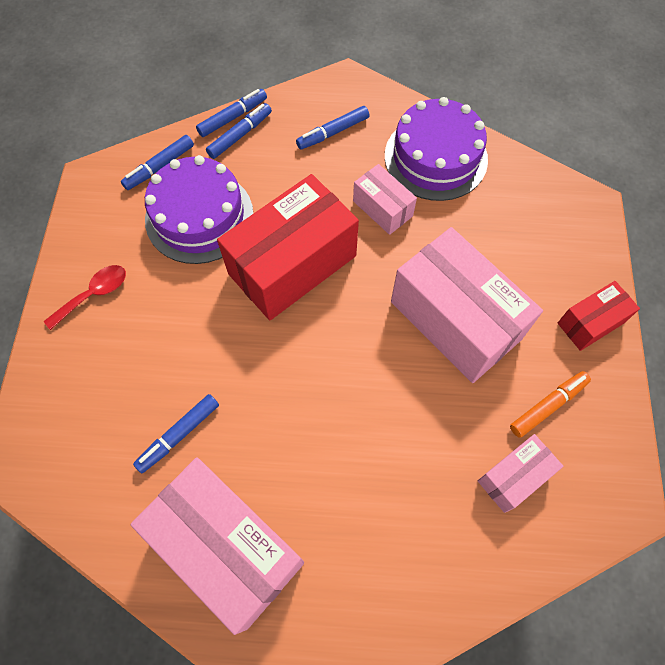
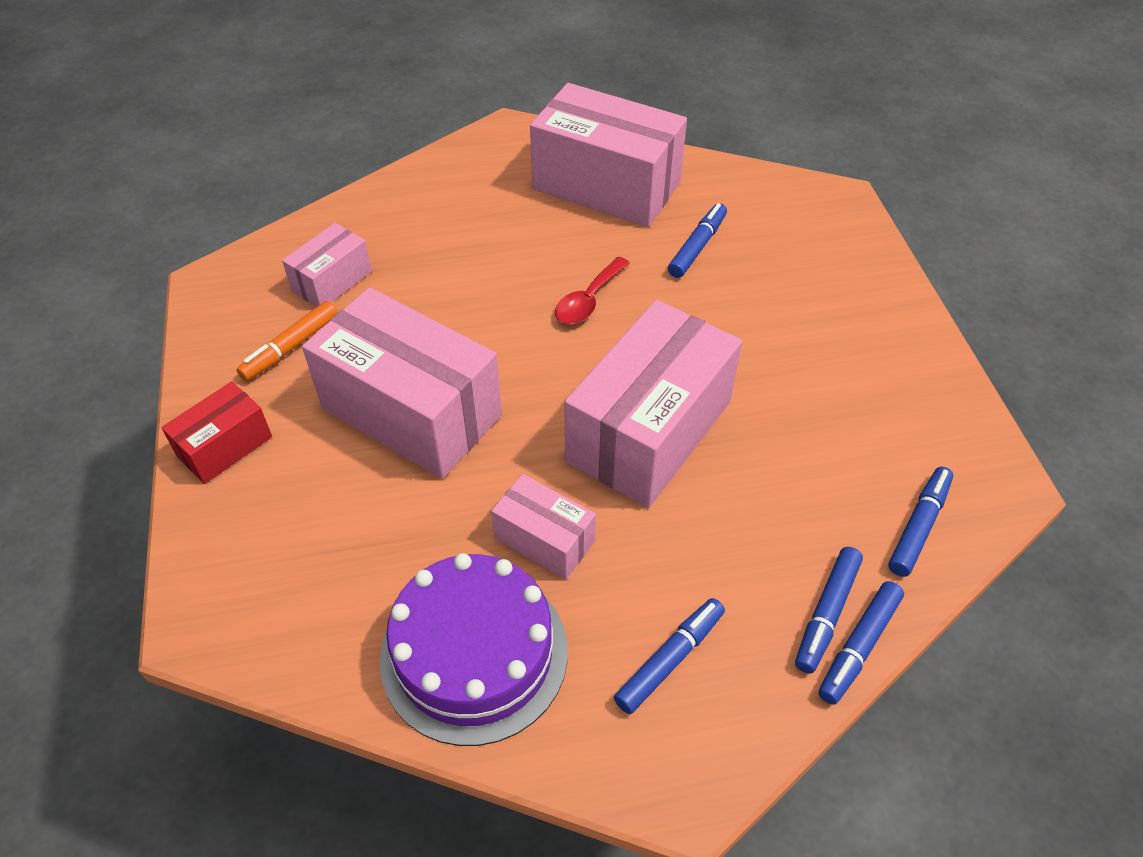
camera: 165 degrees right, 15 degrees down
red spoon [44,265,126,330] -> red spoon moved to [555,257,630,324]
purple cake [145,155,253,264] -> none
red box [217,174,359,320] -> pink box [565,300,742,508]

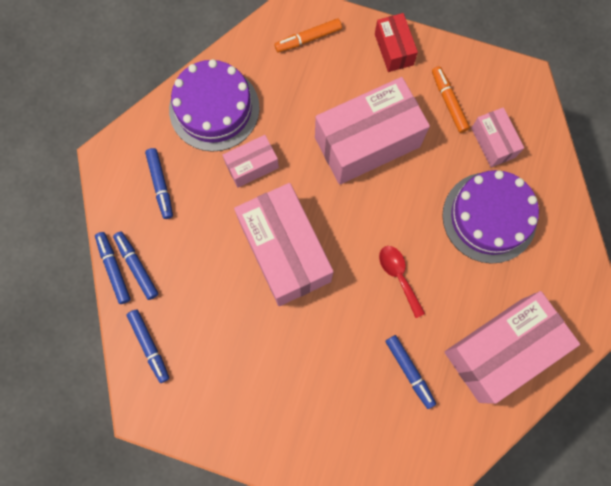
camera: 120 degrees right, 25 degrees up
none -> orange marker [274,19,342,52]
none -> purple cake [442,170,539,263]

